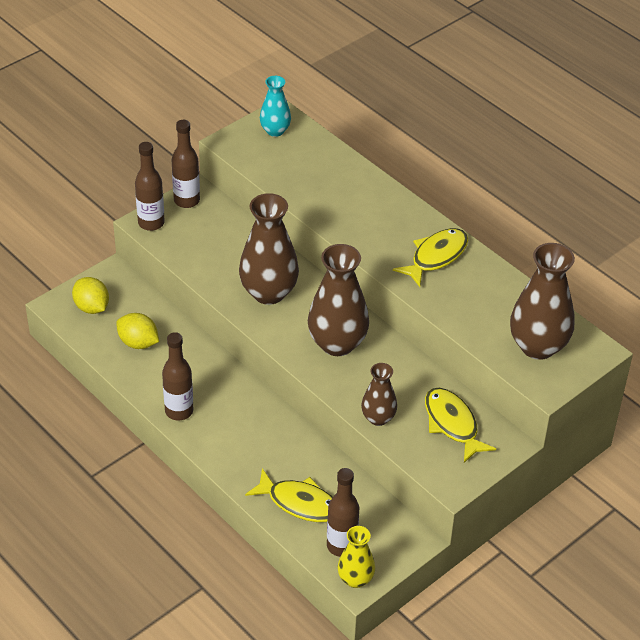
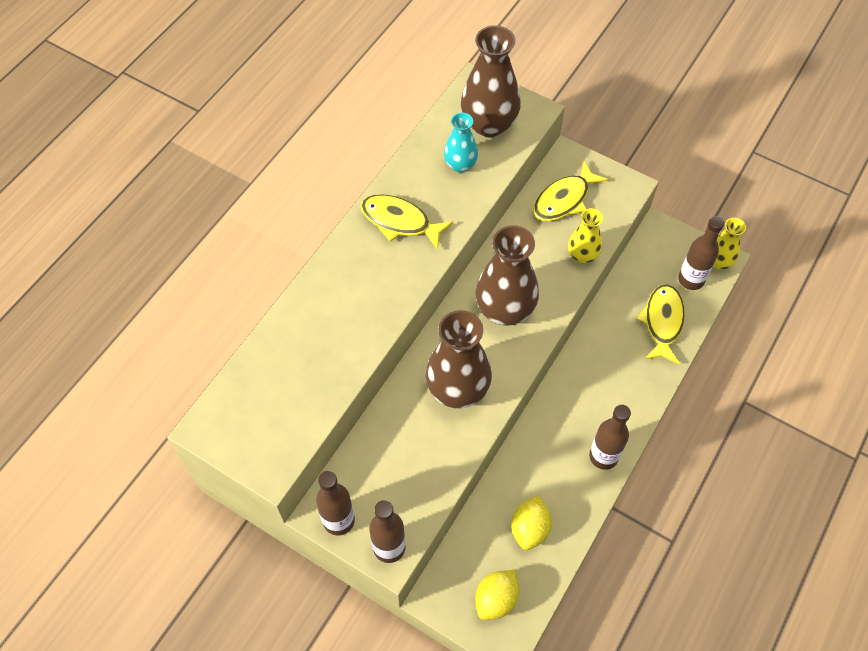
camera: 105 degrees left, 15 degrees up
turquoise vase [260,76,291,137] -> turquoise vase moved to [444,113,478,173]
brown vase [361,363,397,426] -> yellow vase [568,208,603,263]

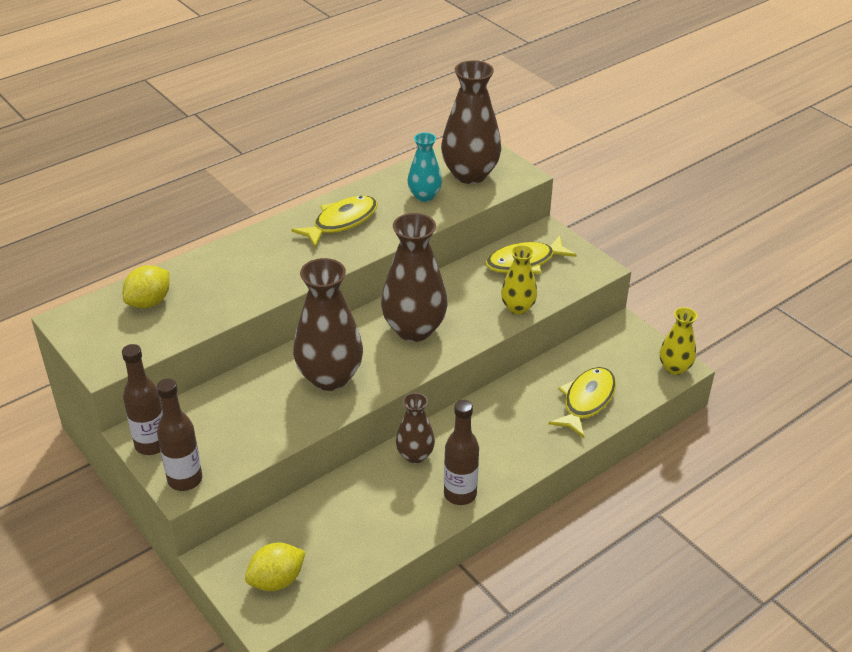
camera: 20 degrees right, 20 degrees down
yellow fish [361,194,453,250] -> yellow fish turned 90 degrees clockwise [291,196,377,248]
yellow lemon [511,496,552,550] -> yellow lemon moved to [123,265,170,308]
brown bottle [678,216,724,290] -> none
none -> brown vase [396,393,435,464]

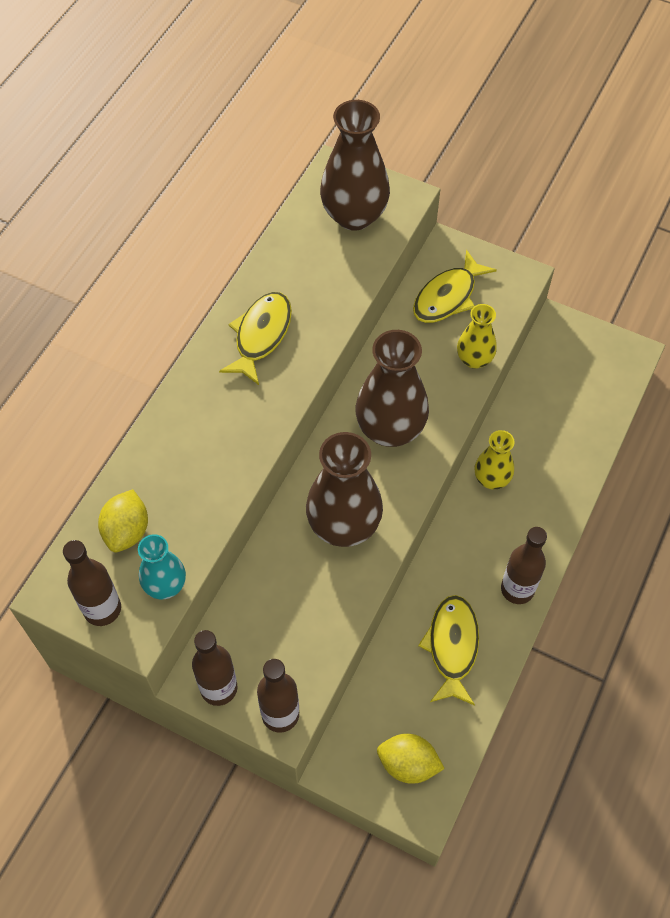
camera: 25 degrees left, 20 degrees up
yellow lemon [245,543,306,591] -> yellow lemon turned 75 degrees clockwise [377,734,445,784]
brown vase [396,393,435,464] -> none
turquoise vase [408,133,442,202] -> turquoise vase moved to [138,534,186,599]
yellow fish [548,367,616,438] -> yellow fish moved to [418,595,479,706]
yellow vase [660,307,697,375] -> yellow vase moved to [474,430,515,490]
none -> brown bottle [63,540,121,626]

